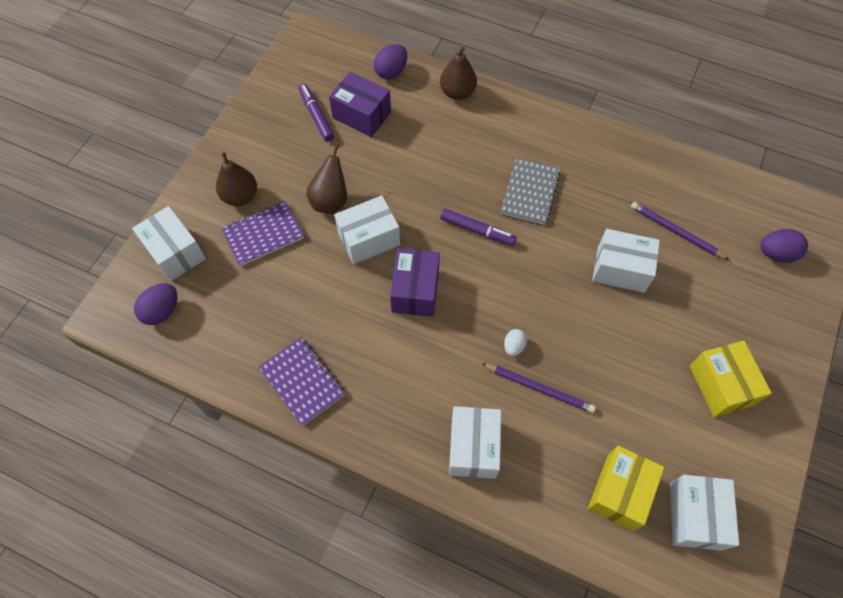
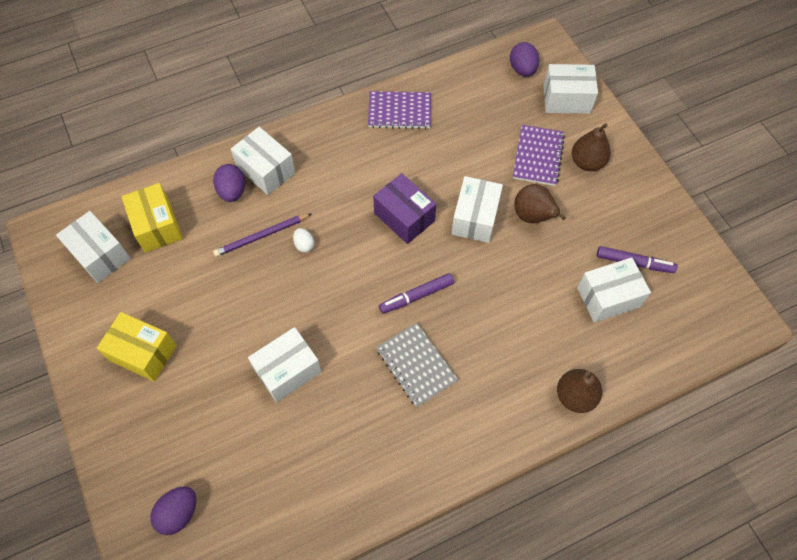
camera: 130 degrees right, 0 degrees up
purple box [329,72,391,137] -> white box [577,257,651,323]
purple egg [374,44,407,79] -> purple egg moved to [213,164,245,202]
purple pencil [631,202,729,260] -> none

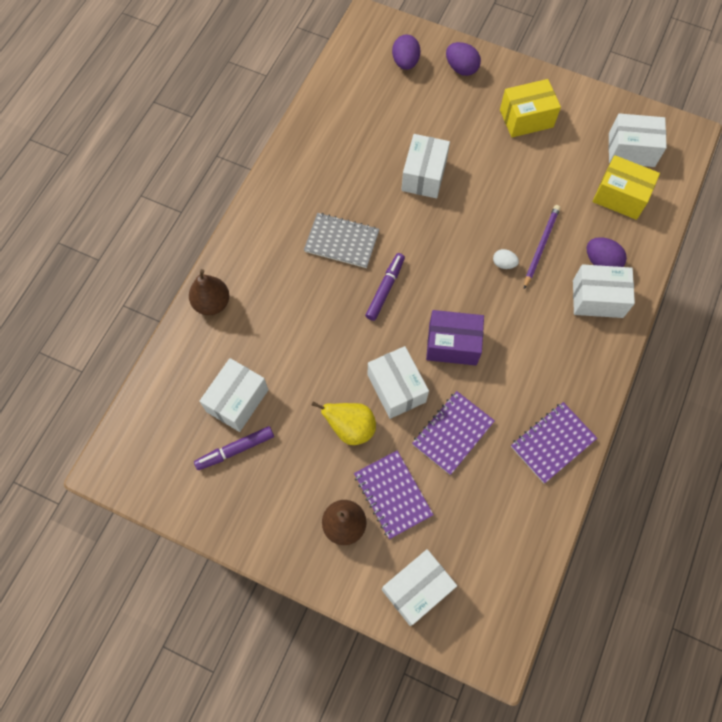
camera: 140 degrees right, 5 degrees up
purple egg [510,42,539,77] -> purple egg moved to [446,42,481,76]
brown pear [514,184,566,223] -> yellow pear [312,402,376,445]
none -> purple notebook [412,391,495,475]

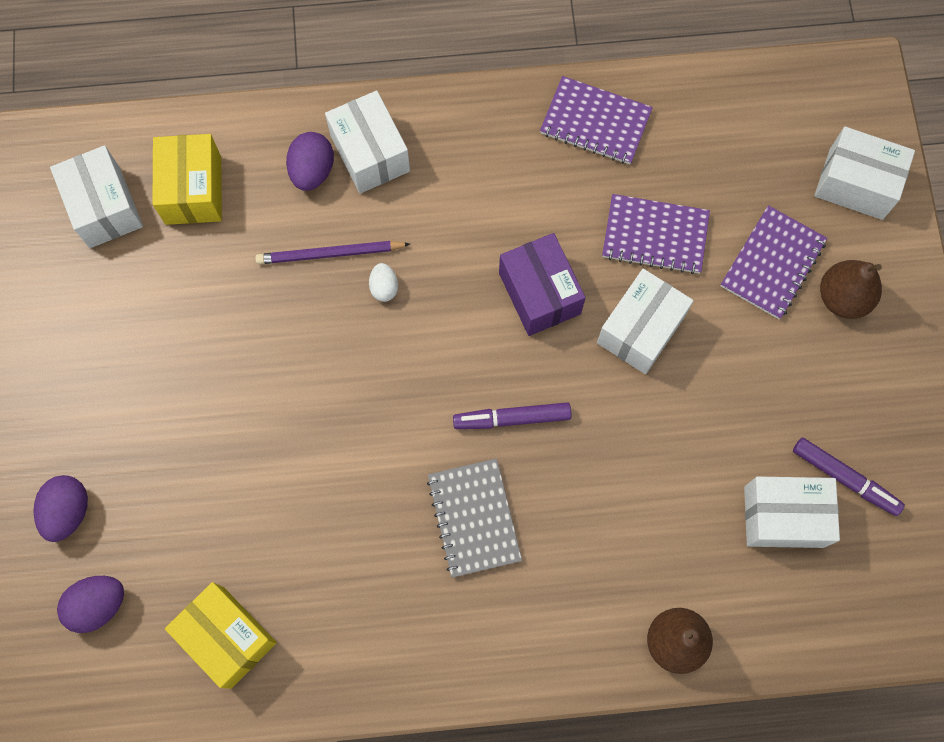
camera: 120 degrees left, 5 degrees up
yellow pear [312,402,376,445] -> none
white box [401,134,450,198] -> none
yellow box [500,79,561,137] -> yellow box moved to [165,582,277,689]

